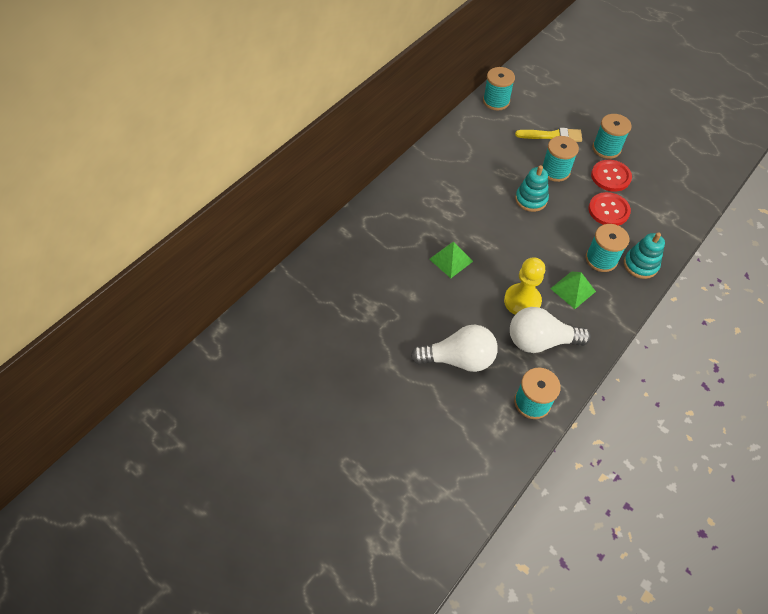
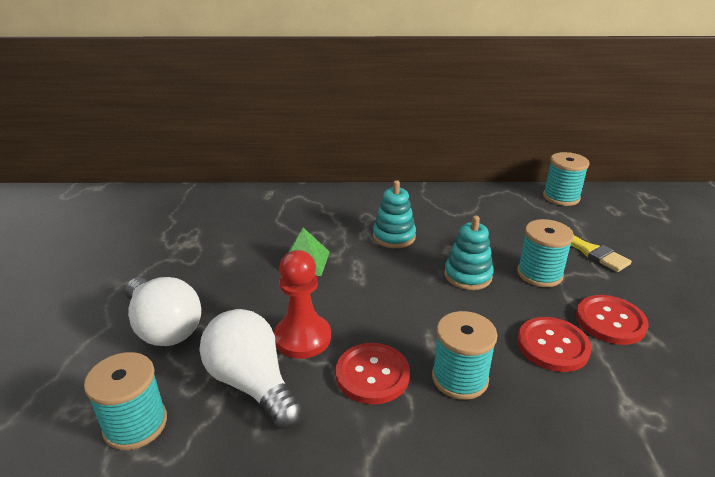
camera: 50 degrees right, 25 degrees down
yellow pawn [504,257,545,315] -> red pawn [274,250,331,359]
green pyramid [550,271,596,309] -> red button [336,343,410,404]
turquoise spool [592,114,632,159] -> none
turquoise stacking toy [624,232,665,279] -> turquoise stacking toy moved to [373,180,416,248]

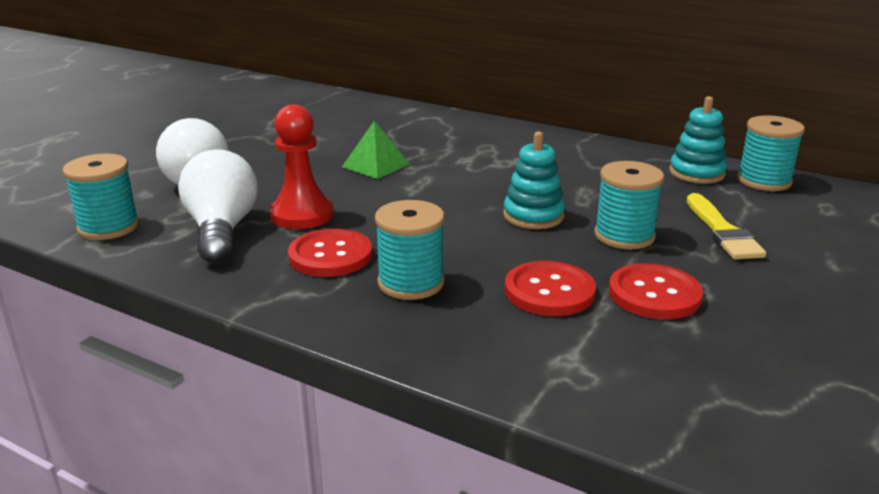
camera: 30 degrees right, 5 degrees down
turquoise stacking toy [373,180,416,248] -> turquoise stacking toy moved to [669,96,727,184]

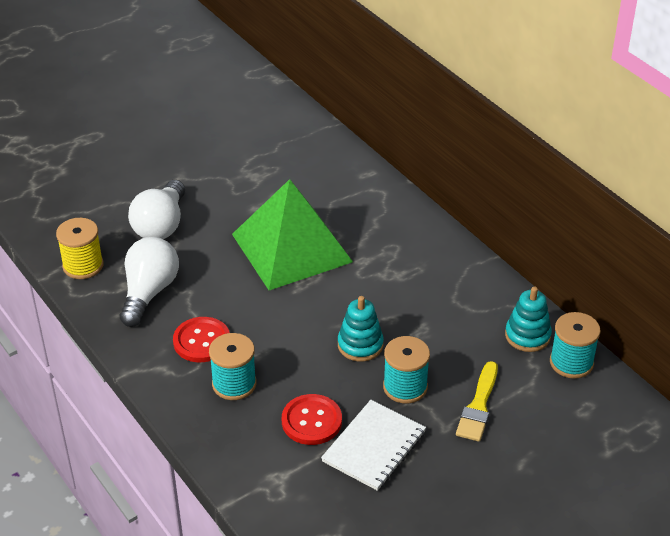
camera: 25 degrees right, 15 degrees up
turquoise spool [63,154,139,240] -> yellow spool [56,218,104,279]
red pawn [270,104,334,229] -> none
green pyramid [342,121,410,179] -> green pyramid [232,179,353,290], size x2.34
red button [609,263,703,319] -> white notebook [321,400,426,491]

